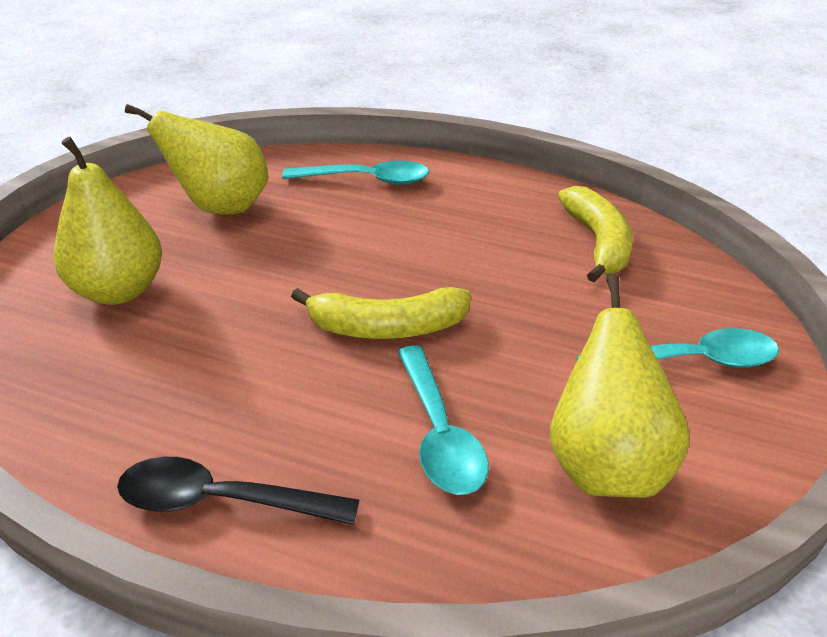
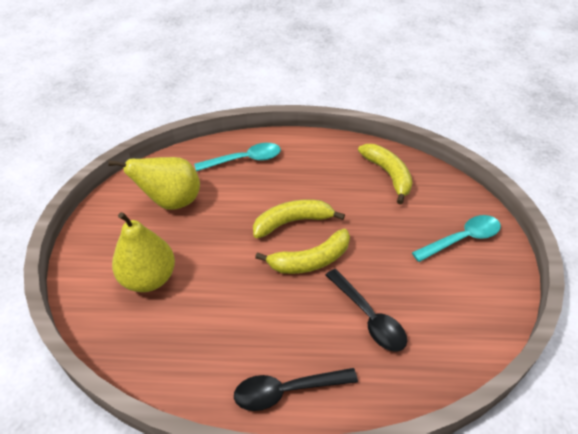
camera: 20 degrees left, 10 degrees up
turquoise spoon [397,345,489,495] -> black spoon [326,269,407,351]
yellow pear [550,274,690,498] -> none
none -> yellow banana [253,199,345,238]

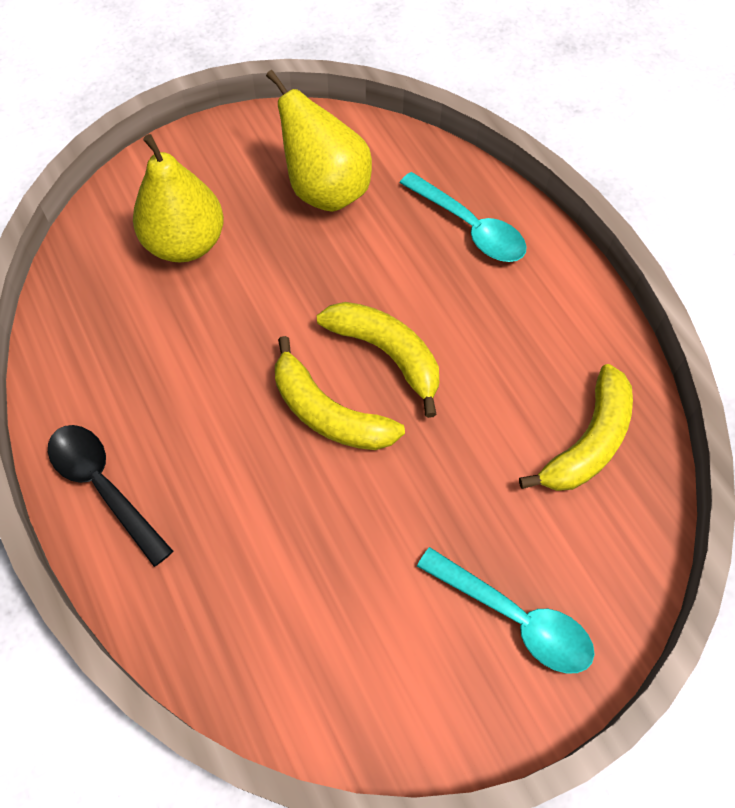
camera: 60 degrees right, 15 degrees up
black spoon [326,269,407,351] -> none

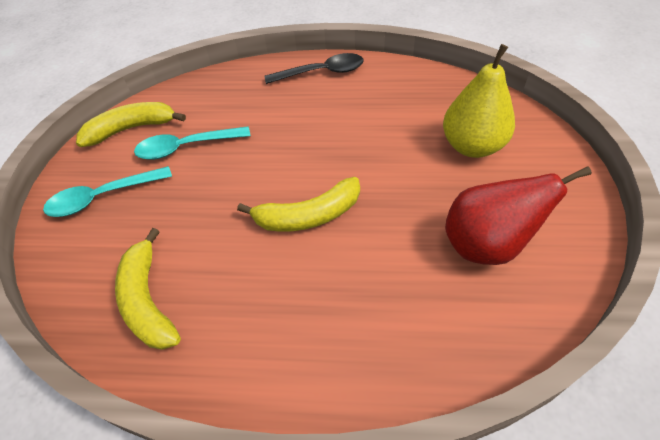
camera: 125 degrees right, 10 degrees down
yellow pear [266,70,372,212] -> red pear [445,166,592,265]
yellow banana [275,336,405,450] -> yellow banana moved to [76,102,186,147]
turquoise spoon [400,172,527,262] -> turquoise spoon moved to [134,126,251,160]

